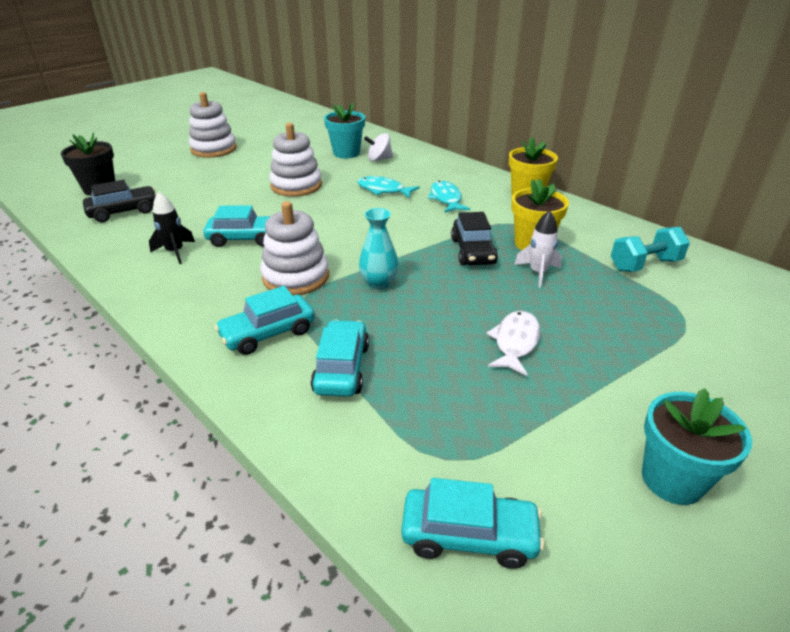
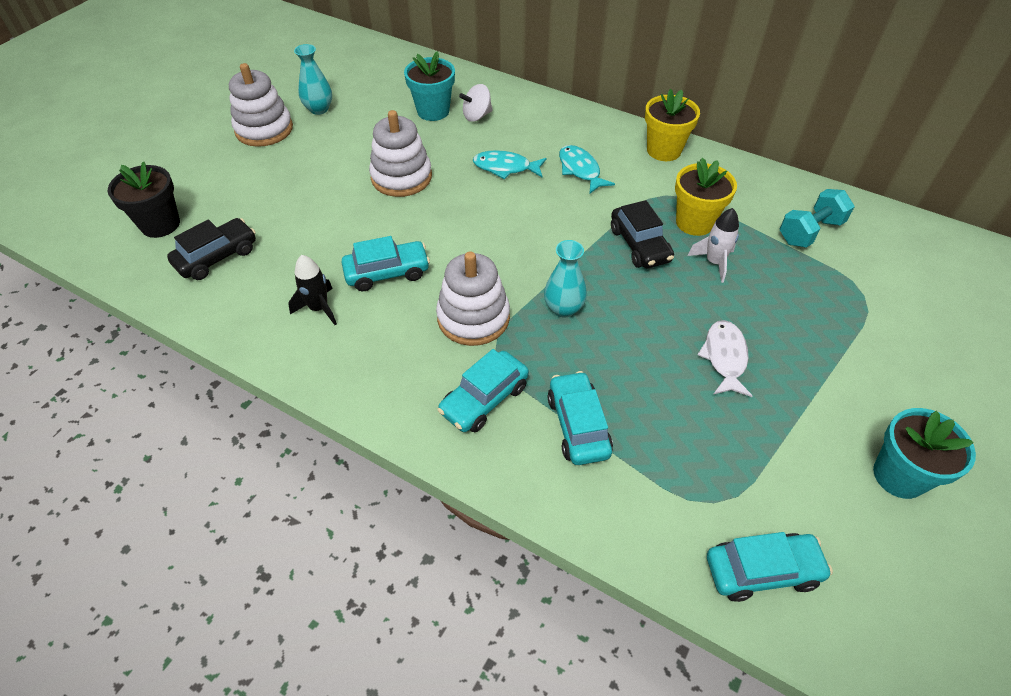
camera: 15 degrees left, 15 degrees up
none -> turquoise vase [294,44,332,115]

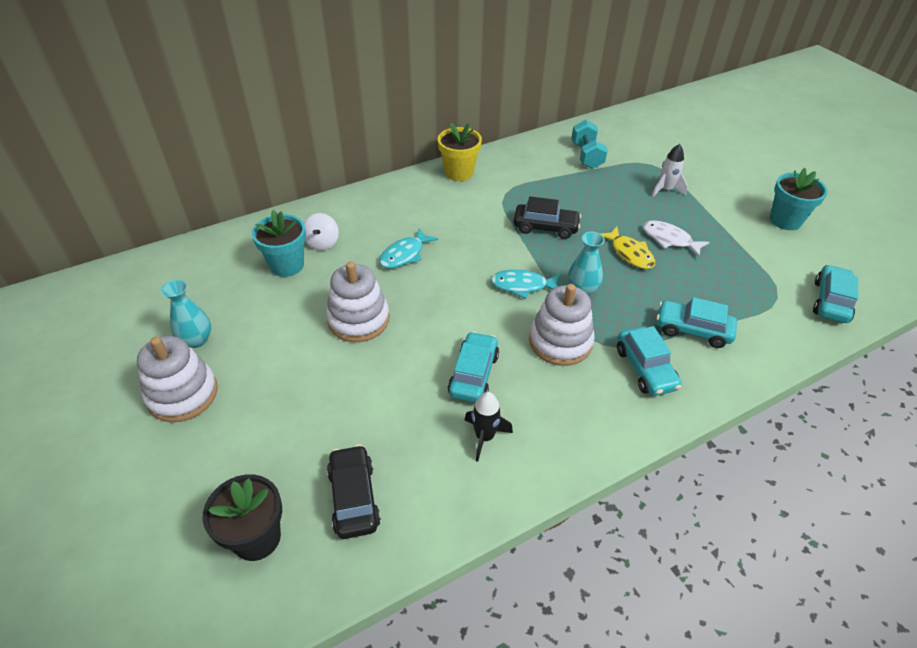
camera: 60 degrees left, 5 degrees down
turquoise fish [559,145,615,193] -> turquoise fish moved to [490,269,561,299]
yellow flower pot [675,158,737,236] -> none
white rocket [687,208,739,283] -> white rocket moved to [652,144,688,197]
none -> yellow fish [601,227,655,269]

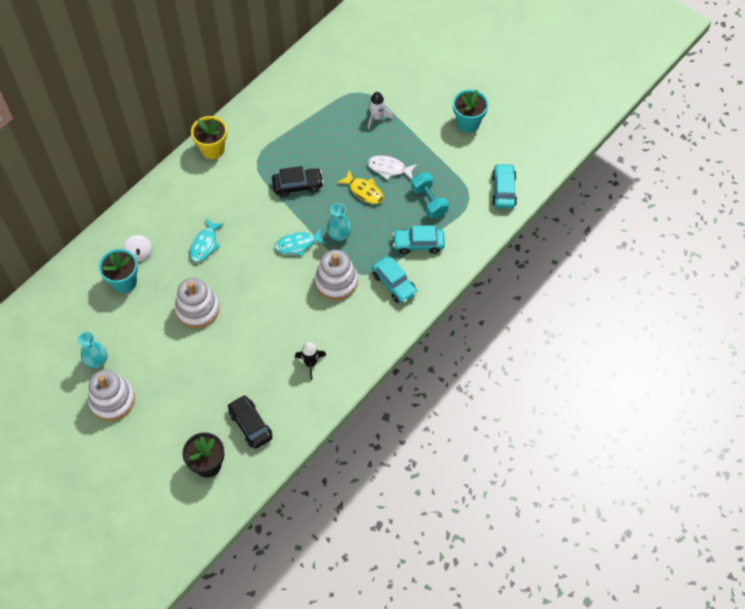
camera: 20 degrees left, 15 degrees up
turquoise car [448,331,499,403] -> none
turquoise dumbbell [571,120,608,169] -> turquoise dumbbell moved to [411,173,449,218]

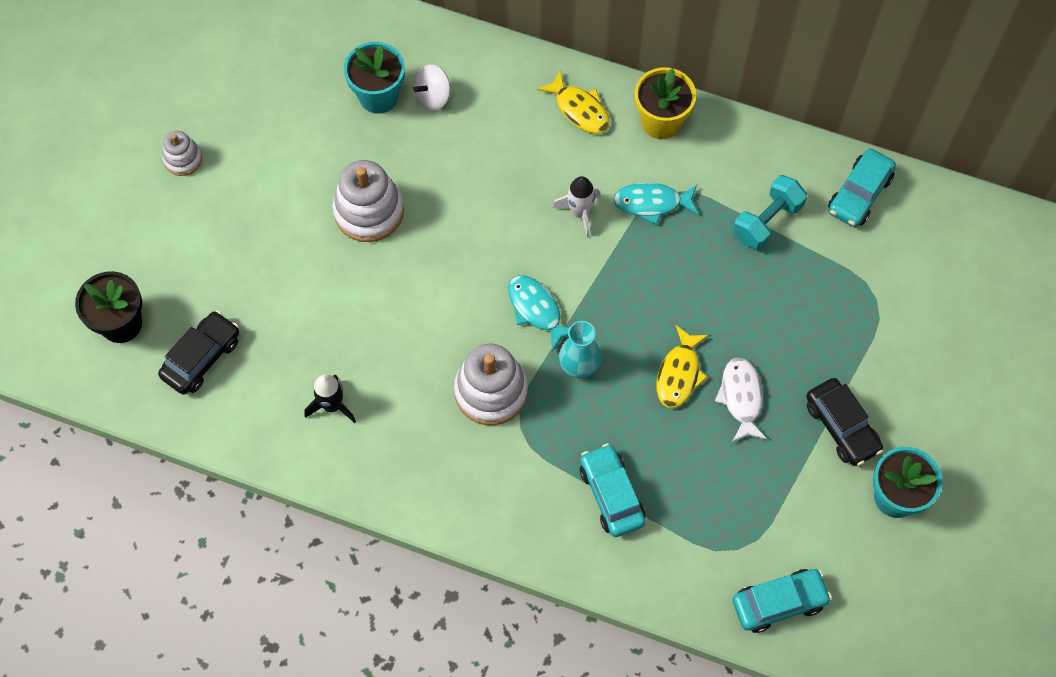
camera: 70 degrees right, 5 degrees up
turquoise vase [78,332,107,368] -> none
white stacking toy [88,370,135,421] -> white stacking toy [163,131,202,176], size x0.55
turquoise fish [189,218,224,262] -> turquoise fish moved to [613,182,699,225]
black car [272,166,324,197] -> black car moved to [806,378,883,466]
white rocket [368,92,393,129] -> white rocket moved to [553,176,600,238]
turquoise car [372,256,418,304] -> turquoise car moved to [828,149,896,227]
turquoise dumbbell [411,173,449,218] -> turquoise dumbbell moved to [733,175,807,250]
none -> yellow fish [537,70,610,133]

